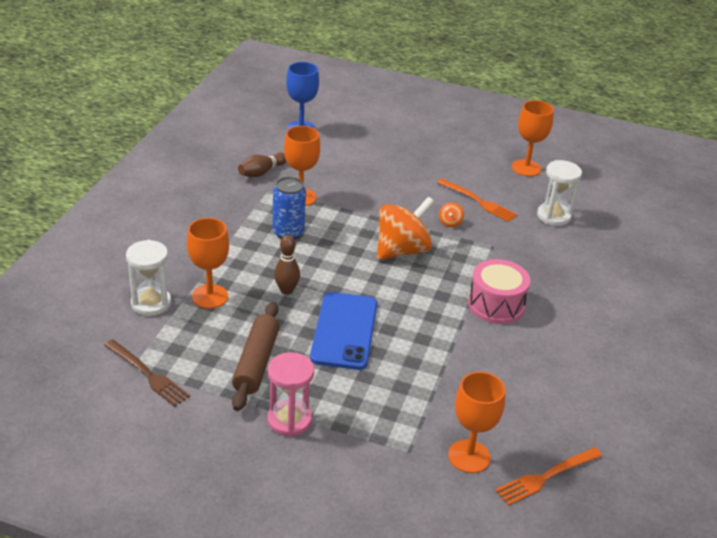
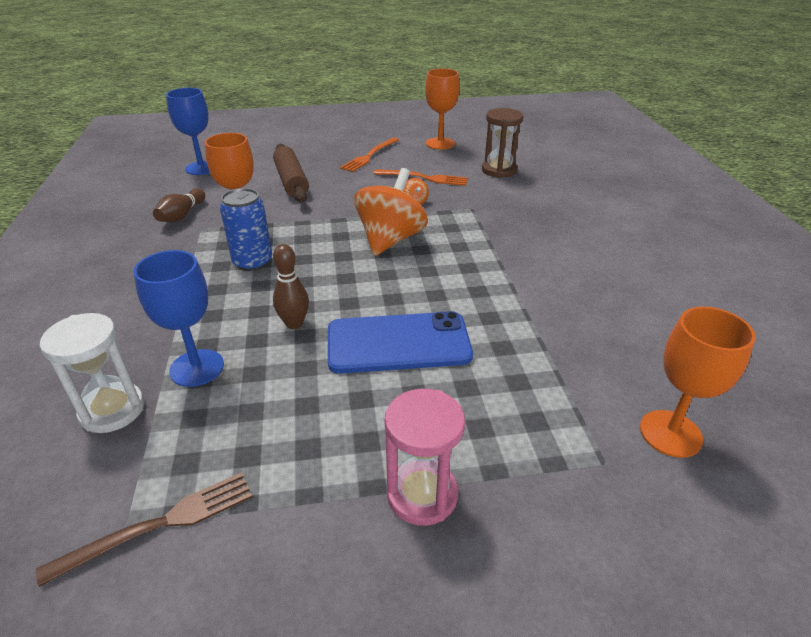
camera: 25 degrees left, 0 degrees up
brown fork [104,339,190,407] -> brown fork turned 45 degrees counterclockwise [36,472,252,587]
orange goblet [187,218,229,309] -> blue goblet [134,250,224,387]
brown rolling pin [232,302,279,411] -> brown rolling pin moved to [273,144,309,202]
blue phone [310,292,378,370] -> blue phone turned 75 degrees counterclockwise [328,311,473,374]
pink drum [468,259,530,324] -> none
orange fork [495,447,602,506] -> orange fork moved to [340,137,399,172]
white hourglass [537,160,582,226] -> brown hourglass [482,108,523,178]

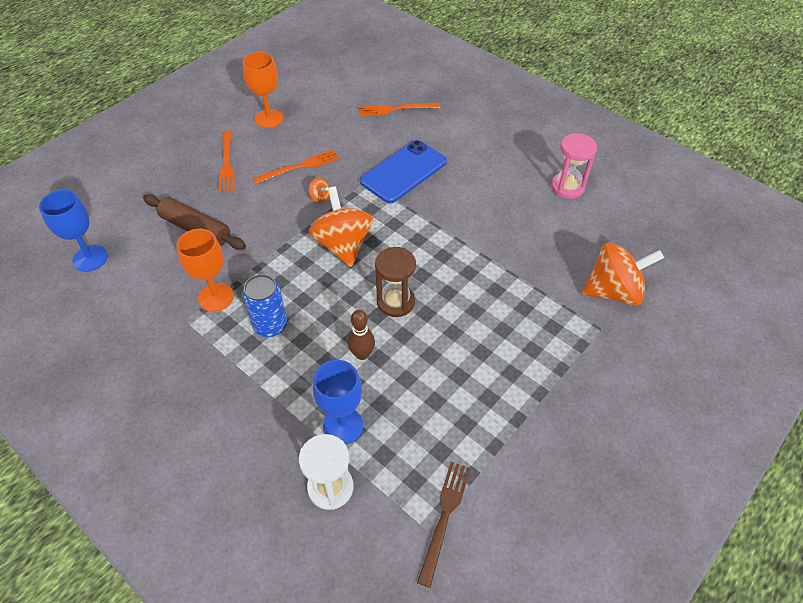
camera: 40 degrees left, 15 degrees up
brown bowling pin [153,188,205,222] -> none
blue phone [328,311,473,374] -> blue phone moved to [360,140,447,203]
pink hourglass [384,389,465,526] -> pink hourglass moved to [551,133,597,199]
brown hourglass [482,108,523,178] -> brown hourglass moved to [375,247,416,317]
orange goblet [640,306,756,458] -> orange spinning top [582,243,664,305]
none -> orange fork [359,103,440,117]

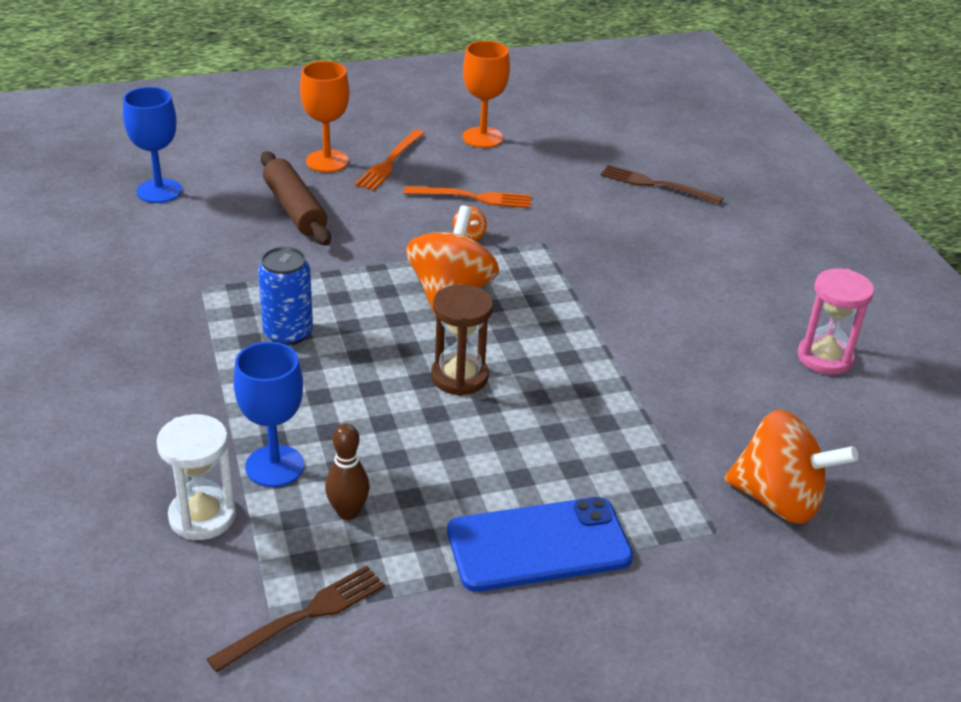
camera: 30 degrees right, 15 degrees down
orange goblet [176,229,234,312] -> orange goblet moved to [300,61,350,172]
brown bowling pin [348,310,375,360] -> brown bowling pin moved to [325,423,370,520]
orange fork [359,103,440,117] -> brown fork [600,165,723,205]
blue phone [360,140,447,203] -> blue phone moved to [447,497,633,592]

